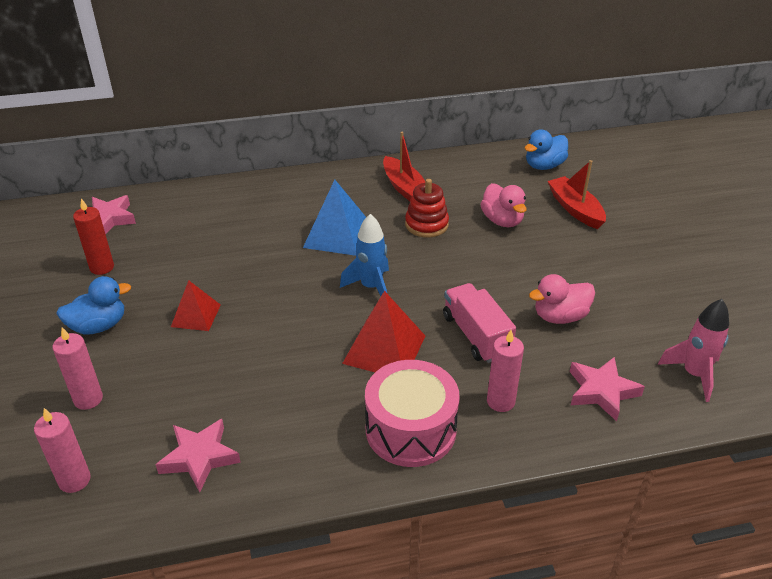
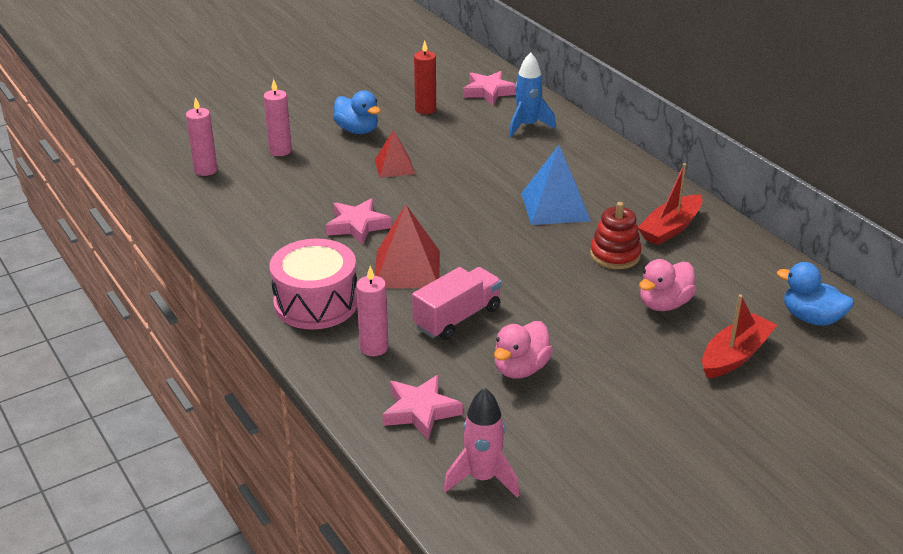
camera: 70 degrees right, 5 degrees down
pink star [155,419,241,492] -> pink star moved to [326,198,392,245]
blue rocket [340,214,389,296] -> blue rocket moved to [509,52,556,137]
pink duck [529,274,595,324] -> pink duck turned 105 degrees counterclockwise [494,321,553,379]

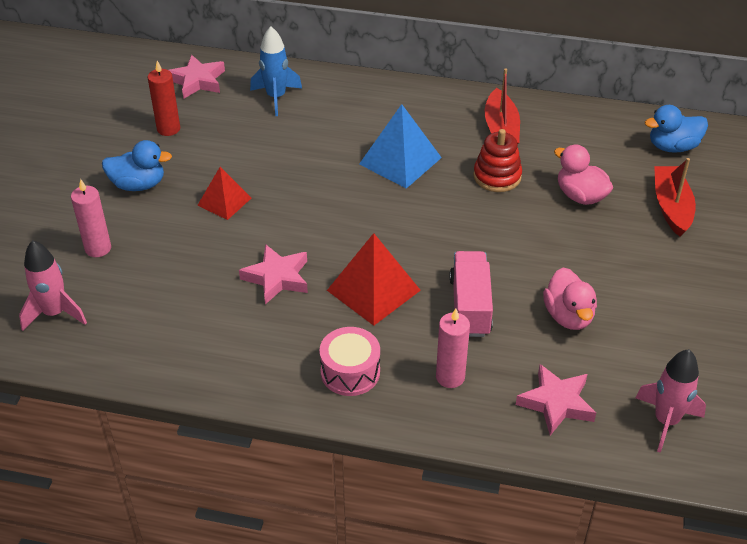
camera: 45 degrees left, 10 degrees up
pink candle [186,97,217,176] -> pink rocket [19,240,87,331]
pink drum [270,239,357,329] -> pink drum [319,327,380,396], size x0.66
pink duck [639,259,696,311] -> pink duck turned 135 degrees clockwise [554,145,613,205]

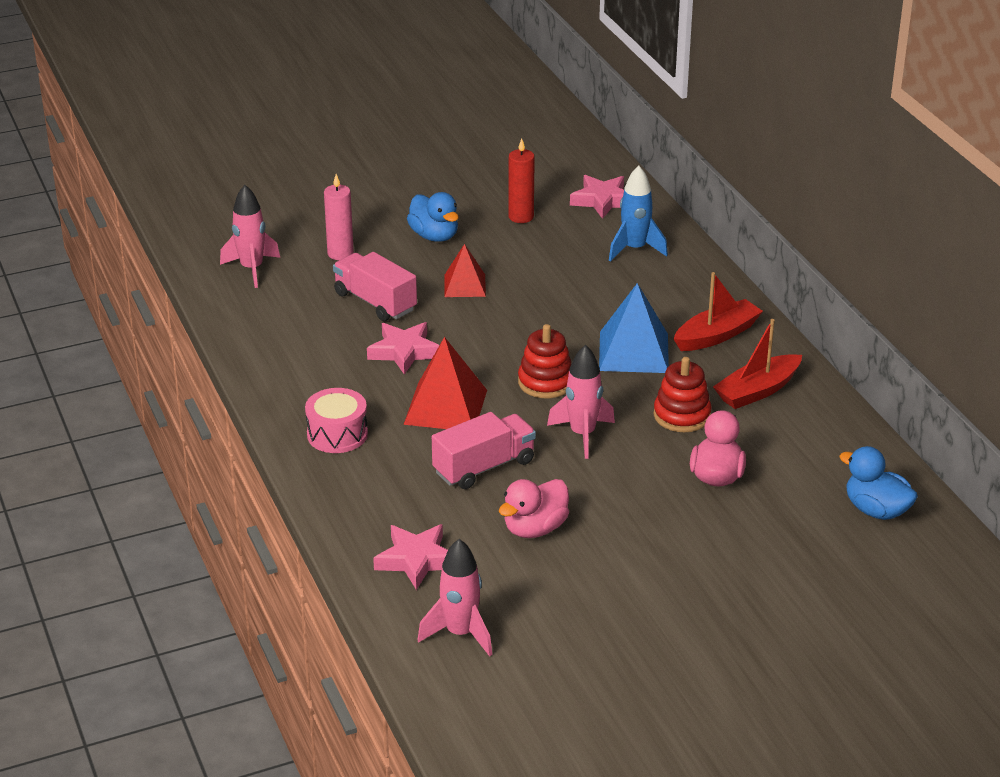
camera: 55 degrees right, 10 degrees down
pink candle [436,308,470,388] -> none
red boat [654,158,696,237] -> red boat moved to [674,272,763,351]
none -> pink truck [333,252,417,321]
none -> red stacking toy [518,324,572,398]
none -> pink rocket [547,345,615,459]

